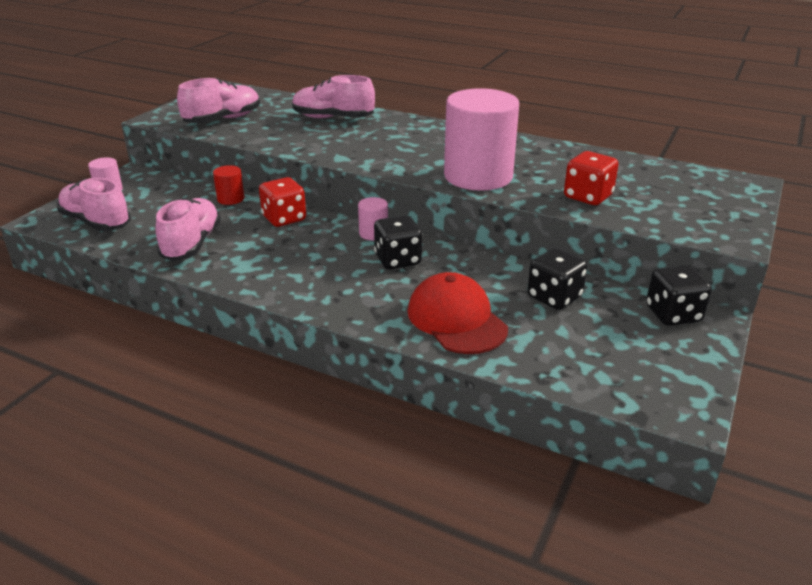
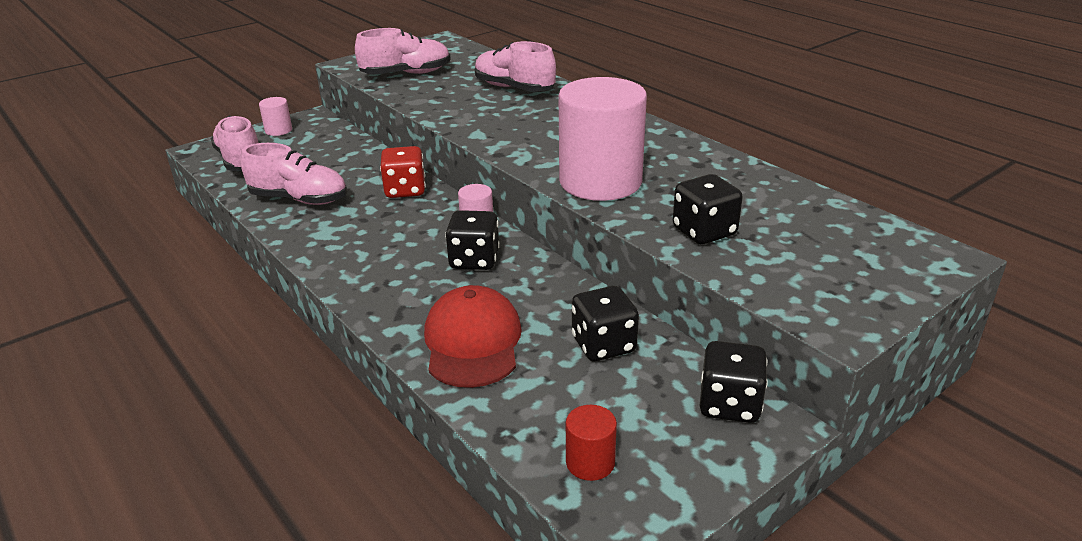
camera: 25 degrees right, 0 degrees up
pink shoe [156,198,221,261] -> pink shoe turned 75 degrees clockwise [241,143,347,205]
red cylinder [213,165,244,205] -> red cylinder moved to [566,405,617,481]
red dice [564,151,619,205] -> black dice [673,174,743,244]

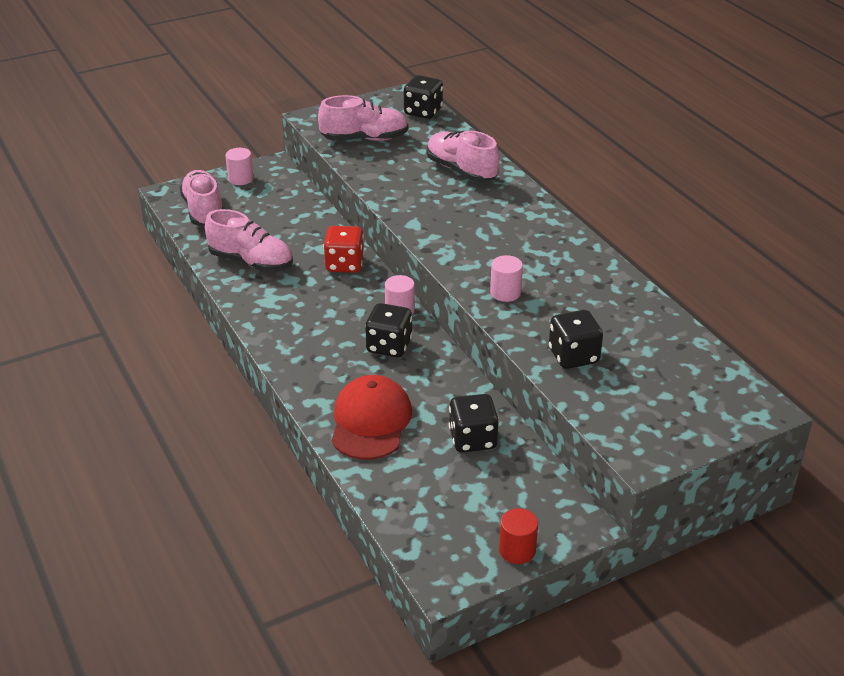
camera: 10 degrees right, 5 degrees up
pink cylinder [559,77,647,201] -> pink cylinder [490,255,523,302], size x0.43
red cylinder [566,405,617,481] -> red cylinder moved to [499,508,538,564]
black dice [700,341,768,423] -> black dice moved to [404,75,443,119]

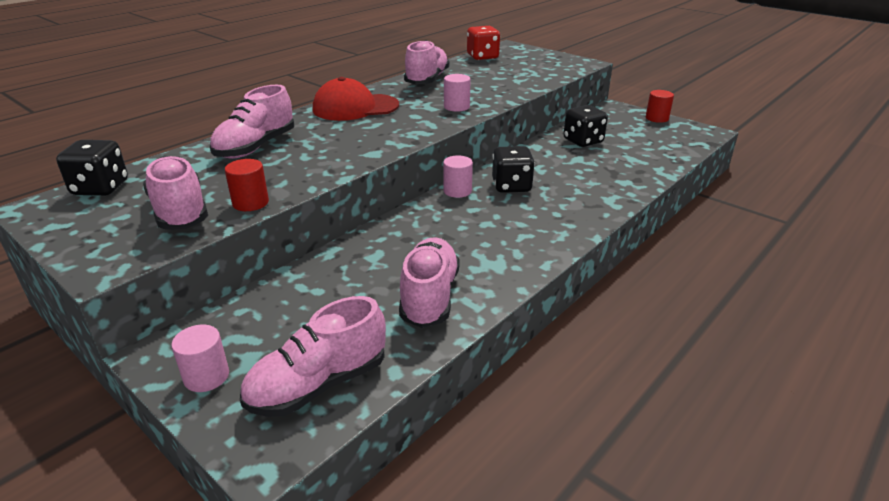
camera: 110 degrees left, 5 degrees down
red dice [323,226,364,273] -> red dice moved to [467,26,500,60]
red cap [331,375,412,460] -> red cap moved to [313,77,399,121]
black dice [549,310,603,369] -> none
none -> red cylinder [225,159,269,211]
none -> pink shoe [404,40,450,84]

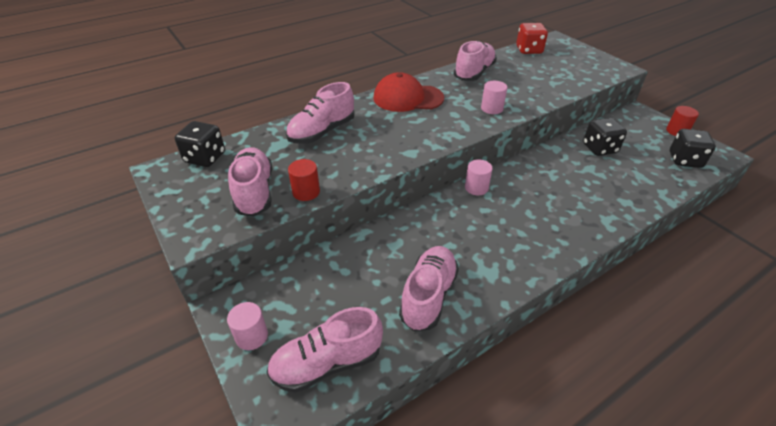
camera: 15 degrees right, 10 degrees up
black dice [492,146,535,193] -> black dice moved to [670,129,716,168]

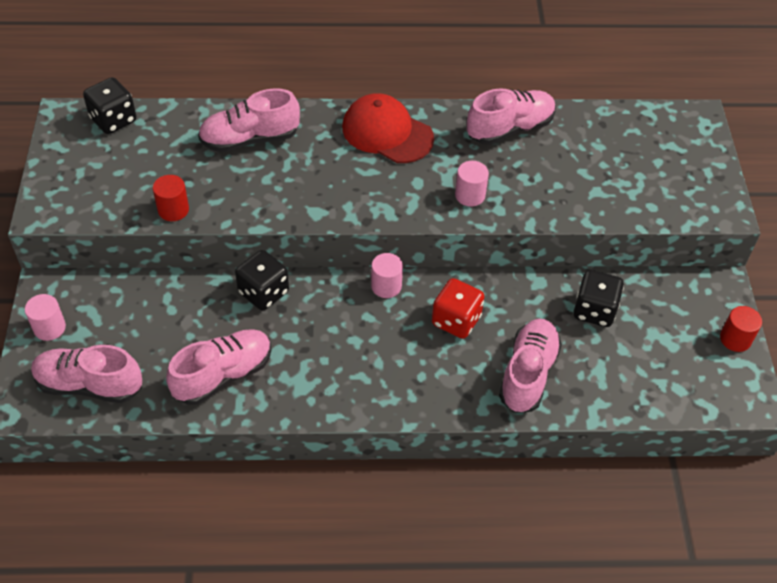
camera: 30 degrees right, 10 degrees up
pink shoe [228,147,272,217] -> pink shoe moved to [499,319,562,413]
red dice [516,23,548,54] -> red dice moved to [432,278,485,339]
black dice [670,129,716,168] -> black dice moved to [235,250,289,310]

